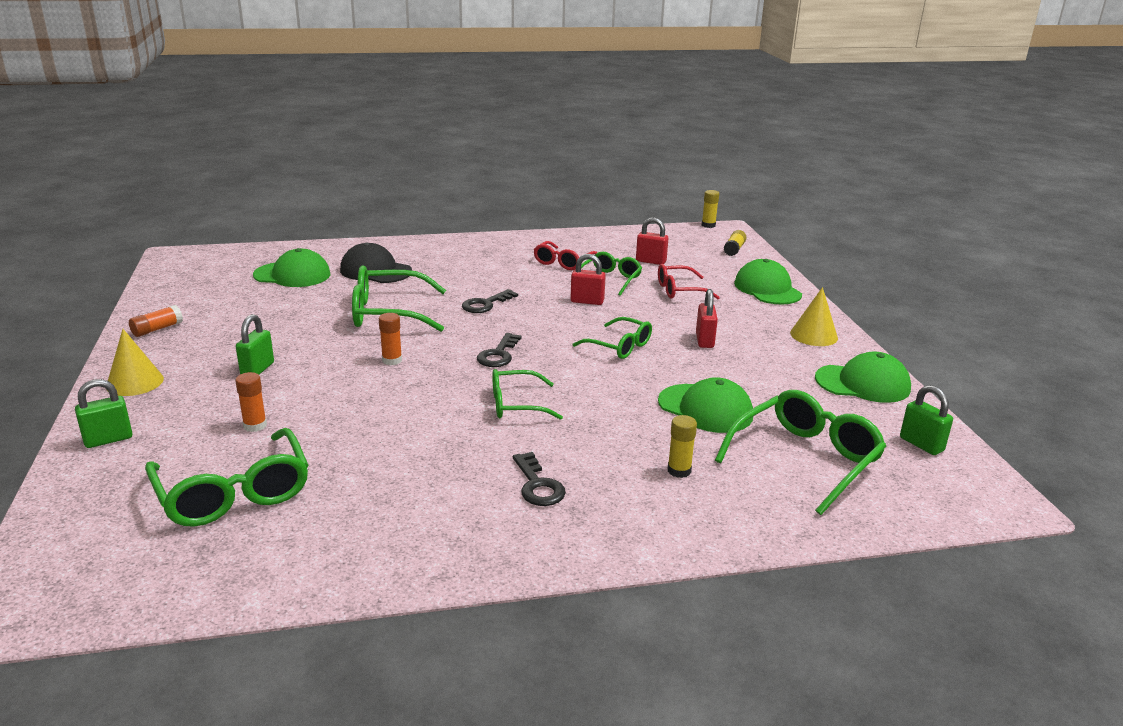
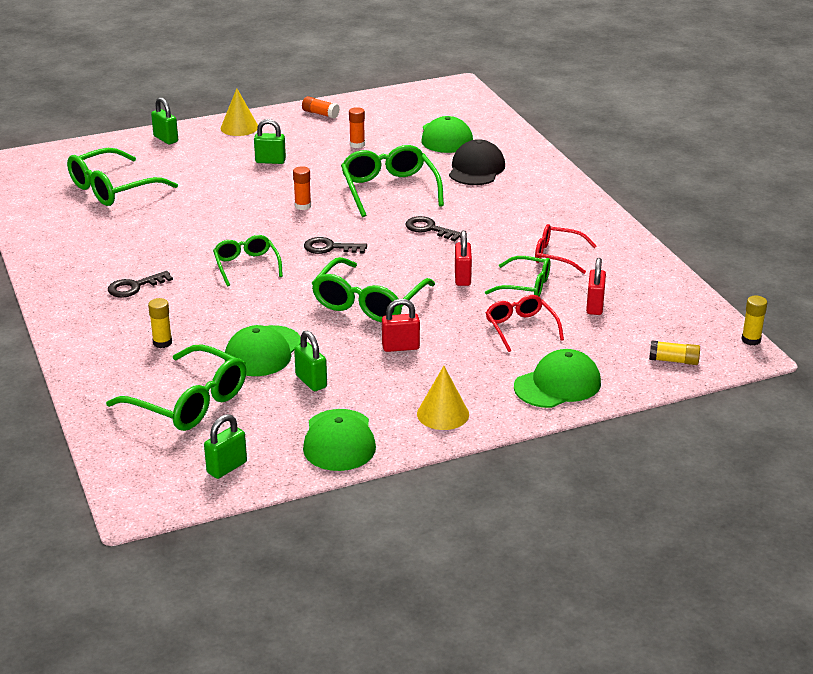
camera: 80 degrees right, 5 degrees up
orange glue stick [235,372,267,432] -> orange glue stick moved to [349,107,365,148]
green glasses [573,317,652,359] -> green glasses [312,257,435,322], size x1.61
none -> green padlock [294,331,327,391]

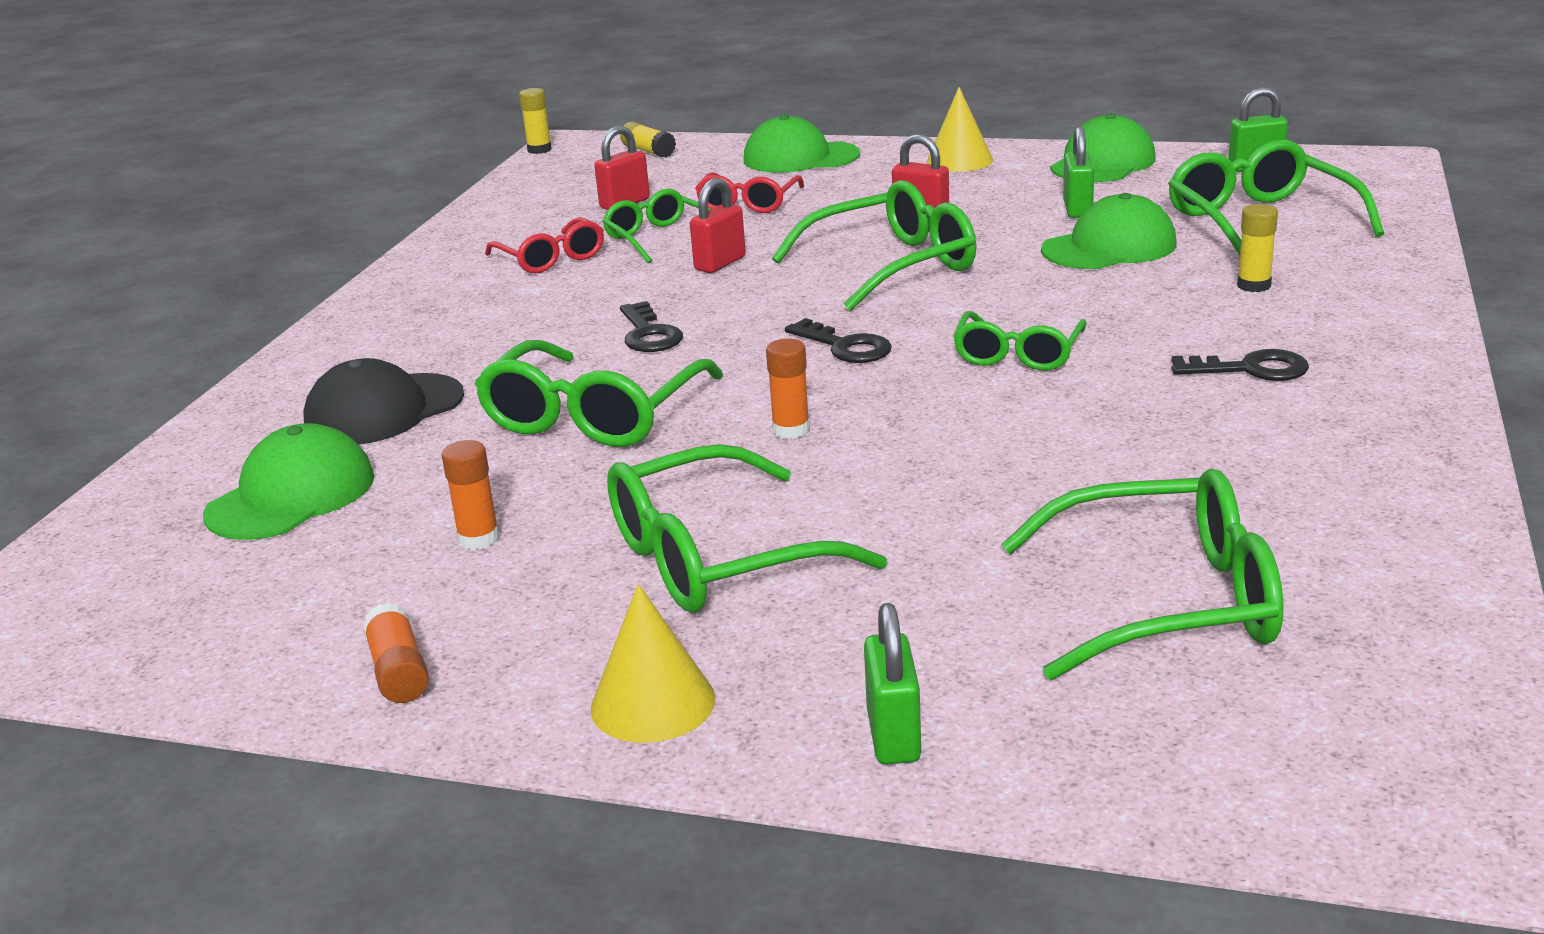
camera: 140 degrees left, 5 degrees down
green padlock [254,119,286,164] -> green glasses [607,444,887,613]

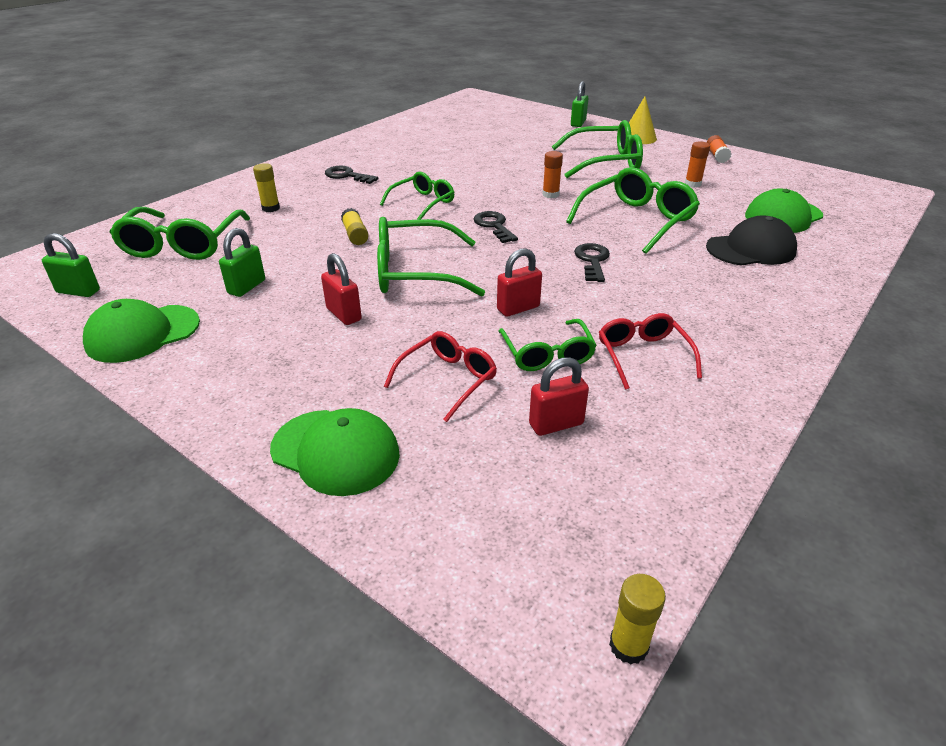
camera: 160 degrees left, 10 degrees up
yellow glue stick [620,122,676,158] -> yellow glue stick moved to [341,208,369,245]
yellow cone [926,87,993,172] -> none
green glasses [1001,469,1284,680] -> none
green cap [1041,193,1177,269] -> none

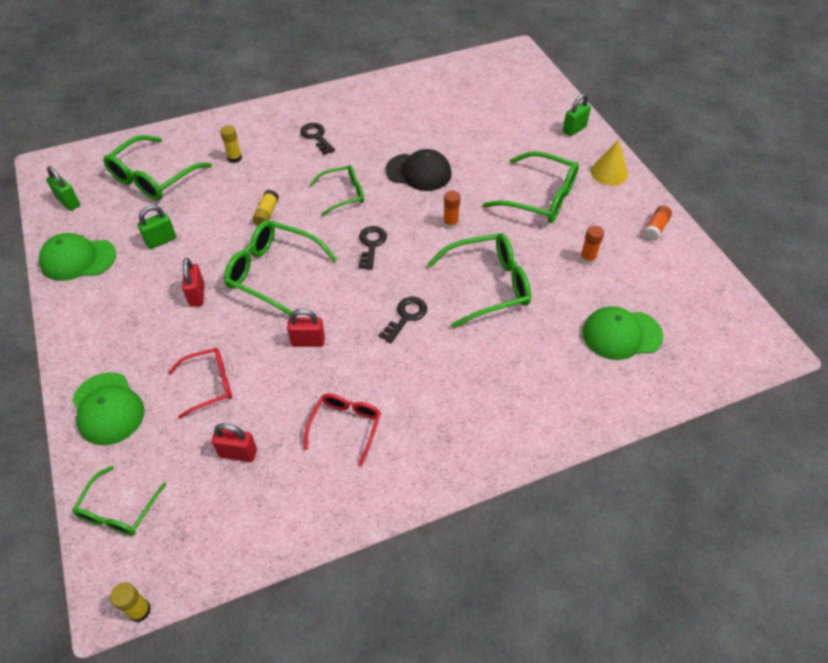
camera: 30 degrees right, 15 degrees up
green glasses [498,319,597,371] -> green glasses moved to [72,466,167,536]
black cap [706,215,797,266] -> black cap moved to [385,149,452,191]

